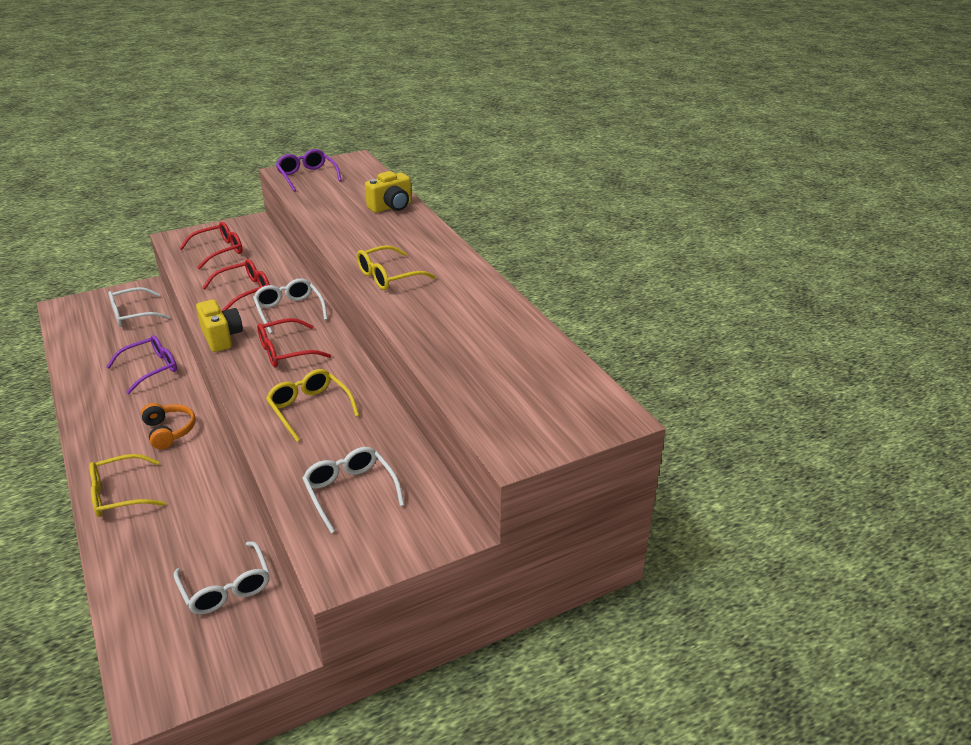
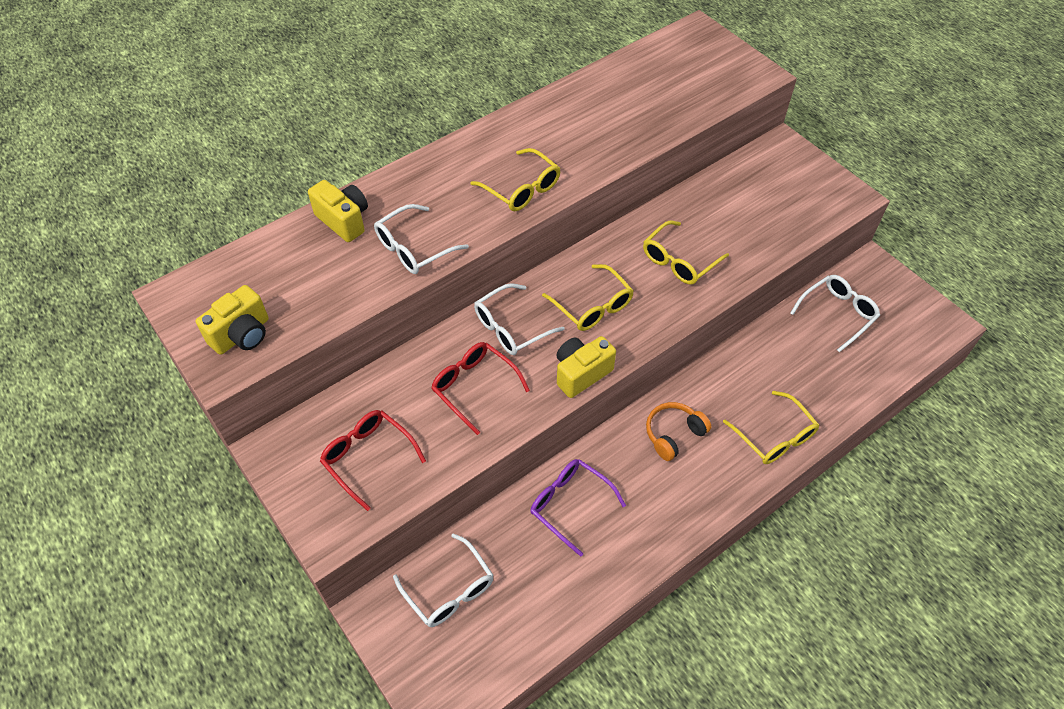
camera: 100 degrees left, 20 degrees up
red glasses [257,318,331,367] -> yellow glasses [542,264,634,331]
purple glasses [276,149,342,192] -> yellow camera [196,285,269,355]
white glasses [302,447,404,533] -> white glasses moved to [374,204,469,274]

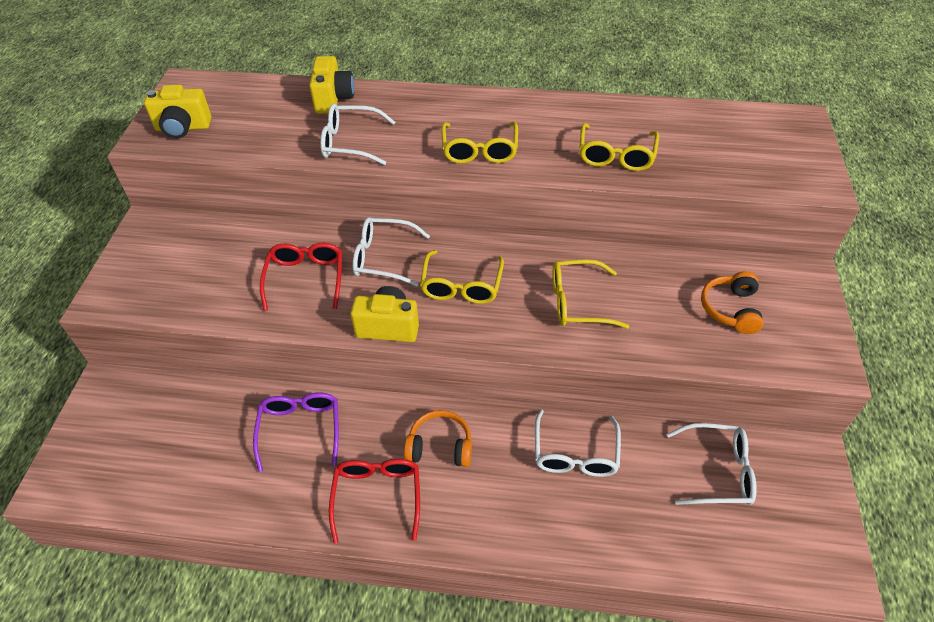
camera: 45 degrees right, 5 degrees down
red glasses [320,410,426,511] -> red glasses moved to [329,459,420,544]
white glasses [393,533,493,627] -> white glasses moved to [535,409,621,477]
yellow glasses [723,391,819,464] -> yellow glasses moved to [579,123,659,171]
none -> orange headphones [701,271,763,334]

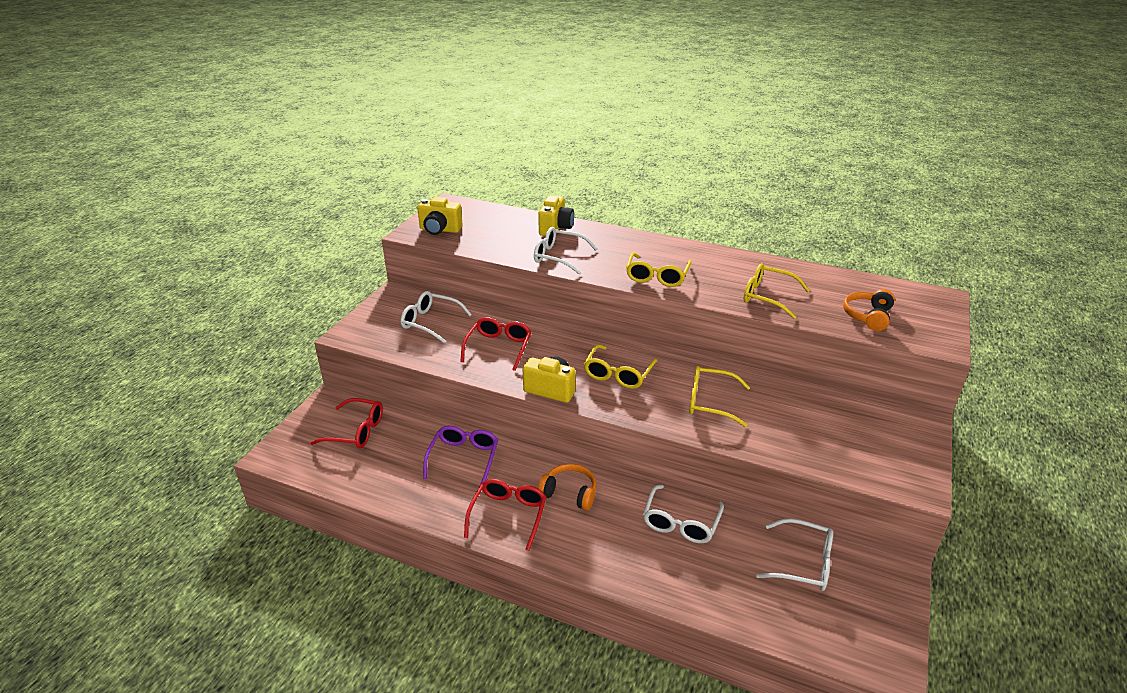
camera: 15 degrees right, 15 degrees down
white glasses [353,217,430,287] -> white glasses moved to [401,291,472,343]
yellow glasses [579,123,659,171] -> yellow glasses turned 90 degrees clockwise [744,263,810,319]
orange headphones [701,271,763,334] -> orange headphones moved to [843,289,895,331]
none -> red glasses [310,398,383,448]

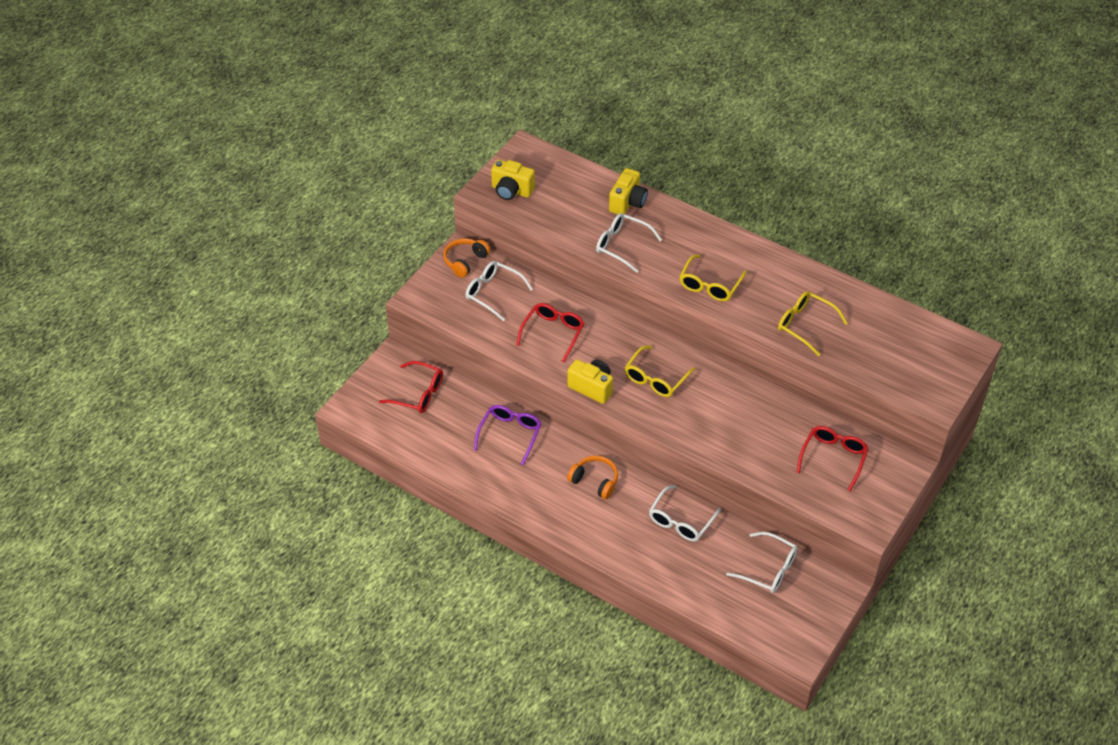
camera: 10 degrees right, 15 degrees up
red glasses [464,479,546,551] -> red glasses moved to [796,426,869,491]
yellow glasses [689,366,750,427] -> none
orange headphones [843,289,895,331] -> orange headphones moved to [443,238,490,278]

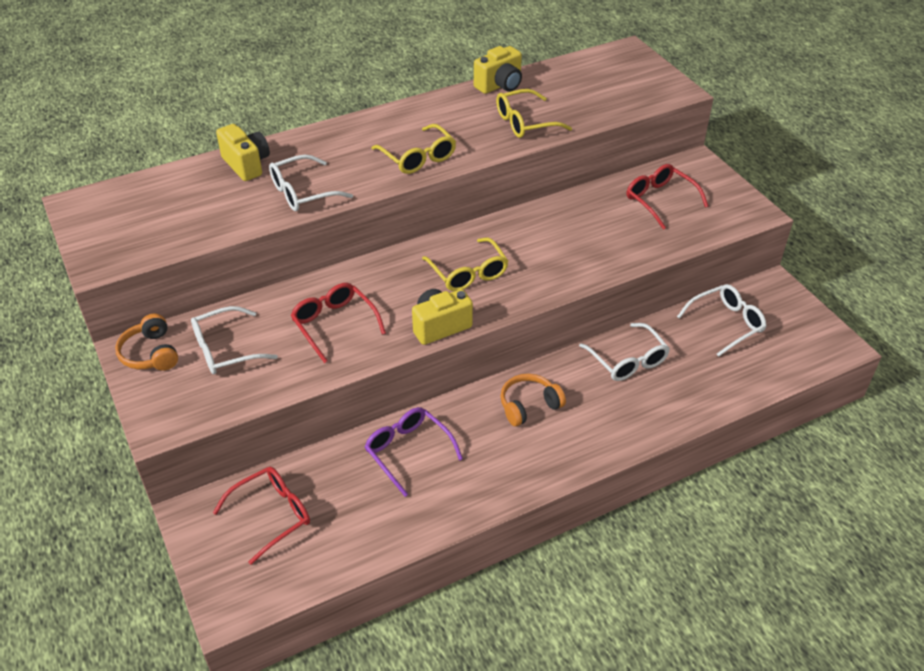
camera: 60 degrees left, 5 degrees down
yellow camera [491,159,535,200] -> yellow camera moved to [474,46,522,94]

